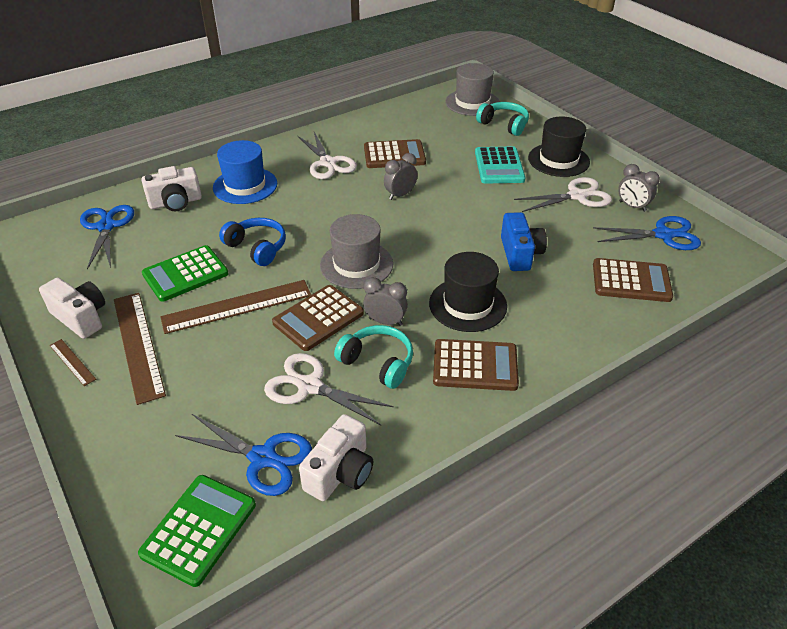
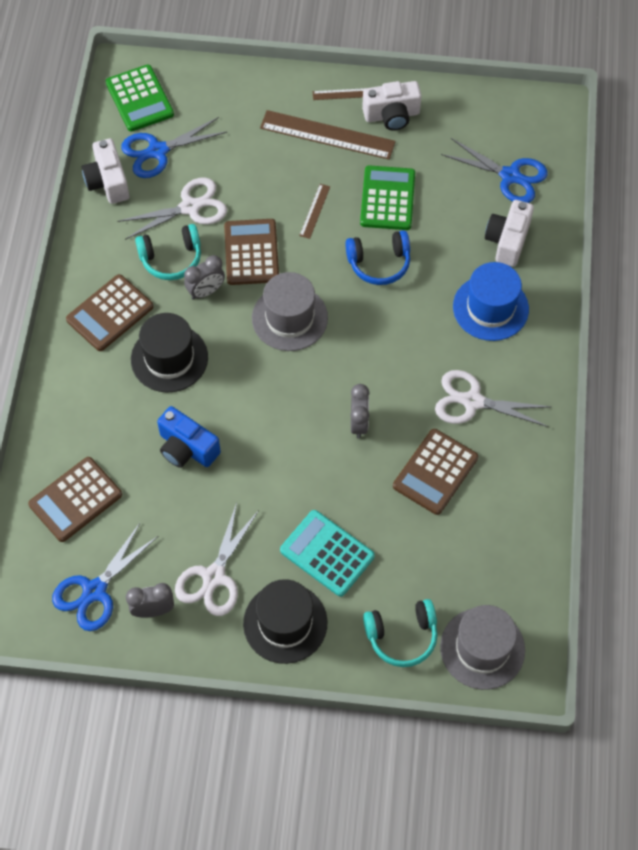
camera: 130 degrees right, 20 degrees up
brown ruler [160,280,311,334] -> brown ruler [299,184,330,239], size x0.47

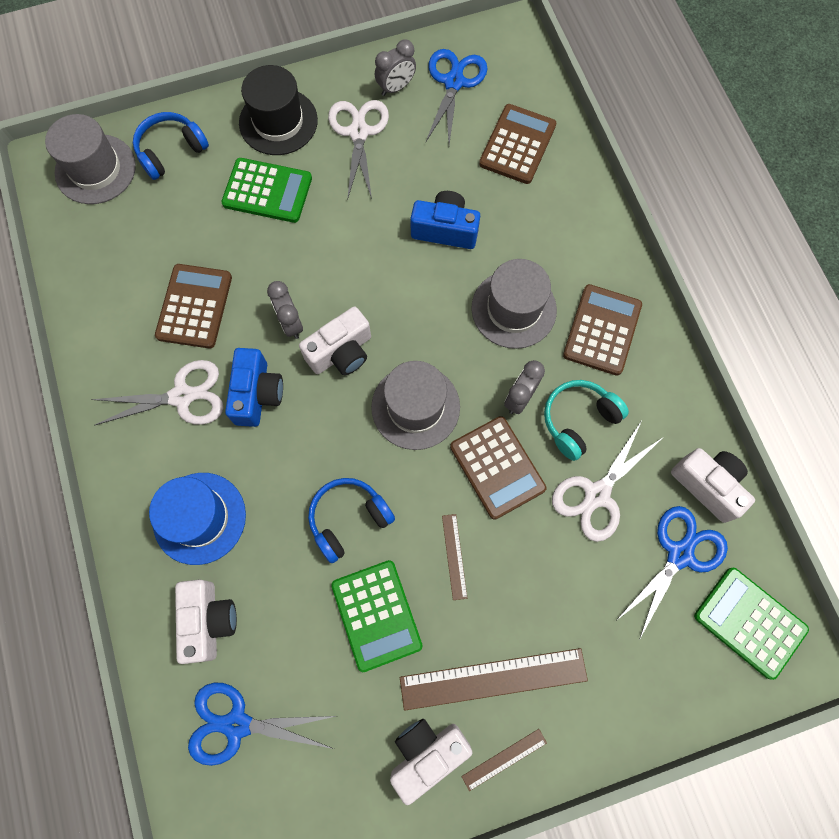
camera: 155 degrees right, 10 degrees up
black hat [131,313,208,393] -> grey hat [471,259,557,349]
turquoise calculator [280,510,375,597] -> green calculator [221,158,312,223]
turquoise headphones [363,599,437,667] -> blue headphones [133,112,209,180]
none -> blue camera [225,348,283,427]
none -> white camera [299,306,371,375]

